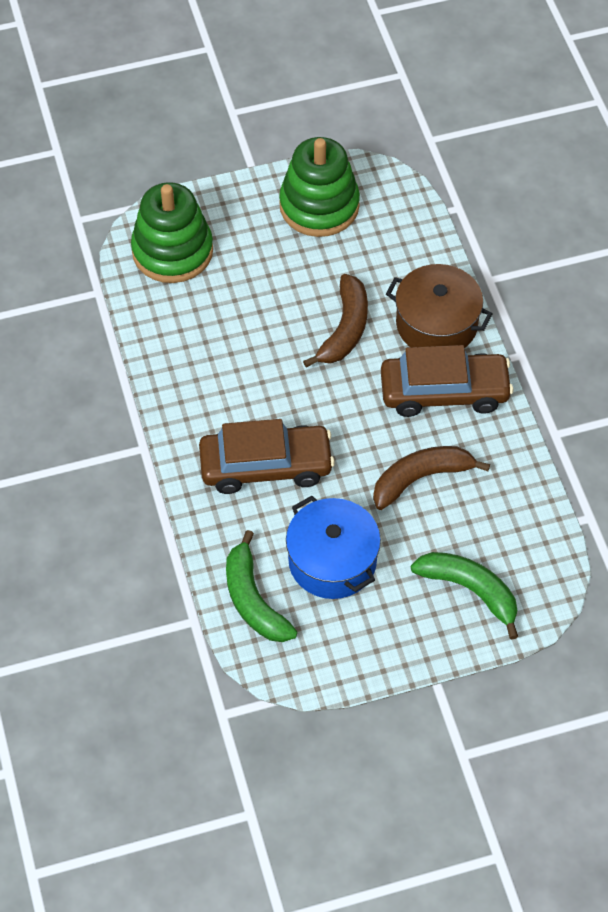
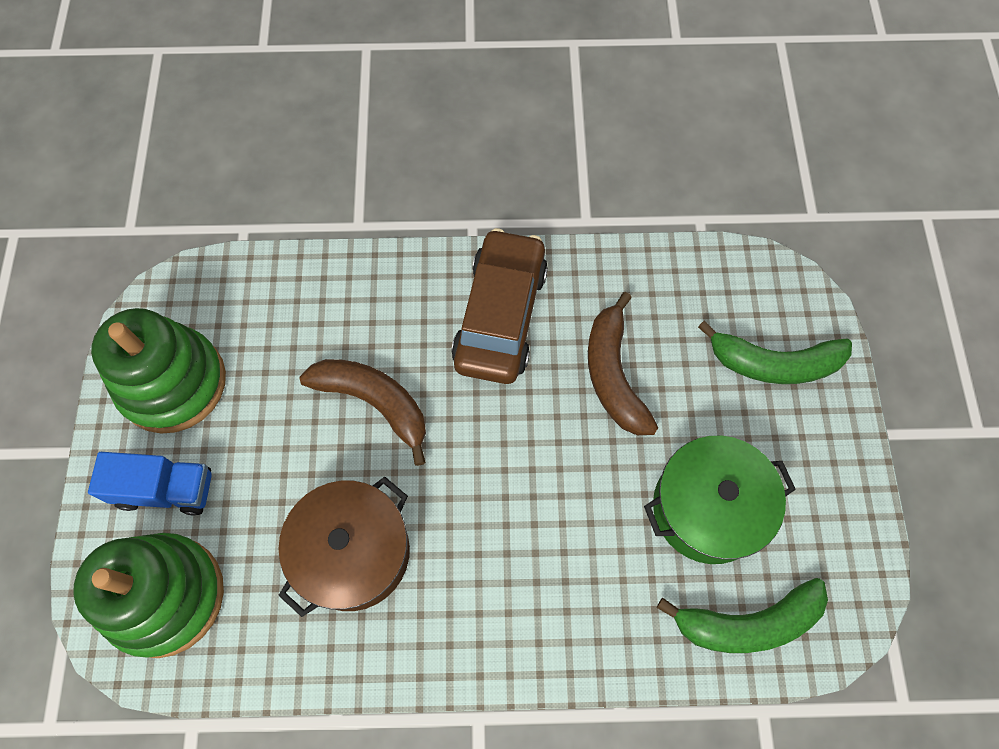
camera: 75 degrees left, 10 degrees up
brown car [199,419,335,494] -> none
blue pot [286,496,381,599] -> green pot [644,436,796,564]
brown pot [386,264,493,348] -> brown pot moved to [278,477,410,617]
green banana [411,552,518,640] -> green banana turned 135 degrees counterclockwise [698,321,852,384]
none -> blue truck [88,452,212,515]

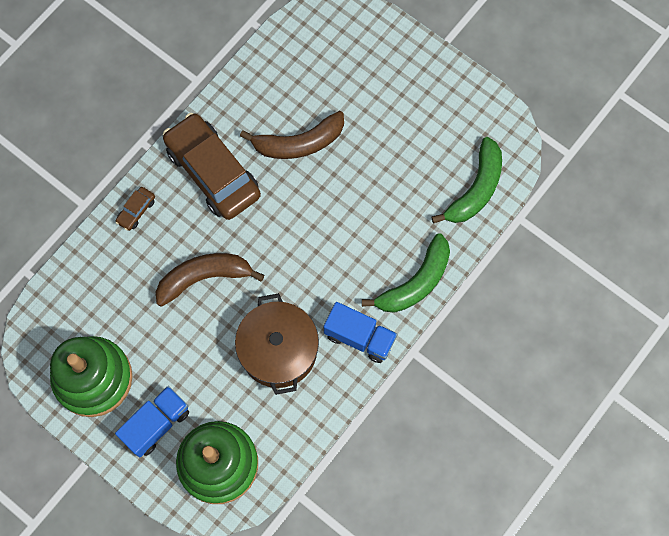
camera: 50 degrees left, 5 degrees up
brown banana [588,292,658,435] -> brown banana turned 45 degrees counterclockwise [240,111,344,159]
green pot [644,436,796,564] -> none
green banana [698,321,852,384] -> green banana moved to [362,233,450,313]
none -> brown car [115,187,155,231]
none -> blue truck [324,302,397,363]

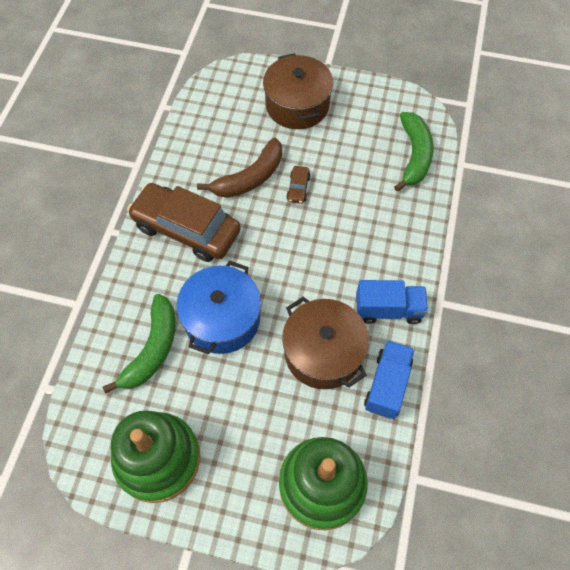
camera: 25 degrees left, 10 degrees down
brown car [115,187,155,231] -> brown car moved to [286,166,310,204]
blue truck [115,386,189,457] -> blue truck moved to [364,340,415,419]
brown banana [156,253,264,307] -> blue pot [176,260,261,354]
green banana [362,233,450,313] -> green banana moved to [102,294,176,394]
none -> brown pot [263,53,333,129]

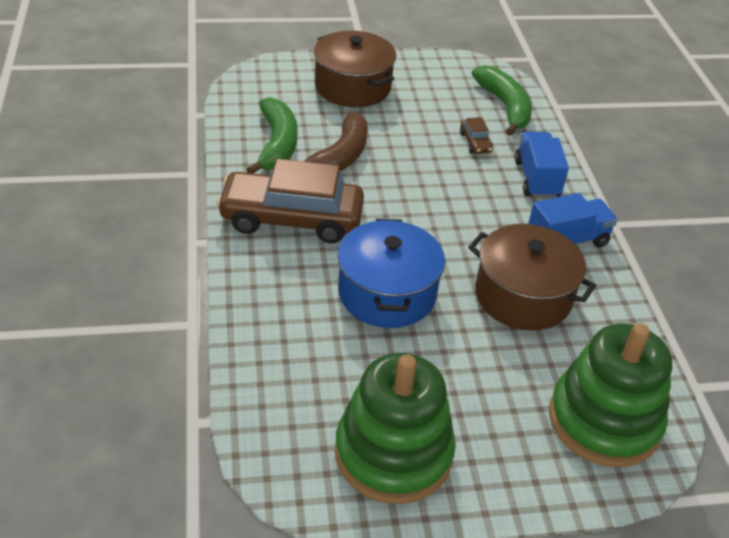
camera: 25 degrees left, 20 degrees down
green banana [102,294,176,394] -> green banana moved to [246,97,298,173]
brown car [286,166,310,204] -> brown car moved to [460,117,493,154]
blue truck [364,340,415,419] -> blue truck moved to [515,132,569,198]

